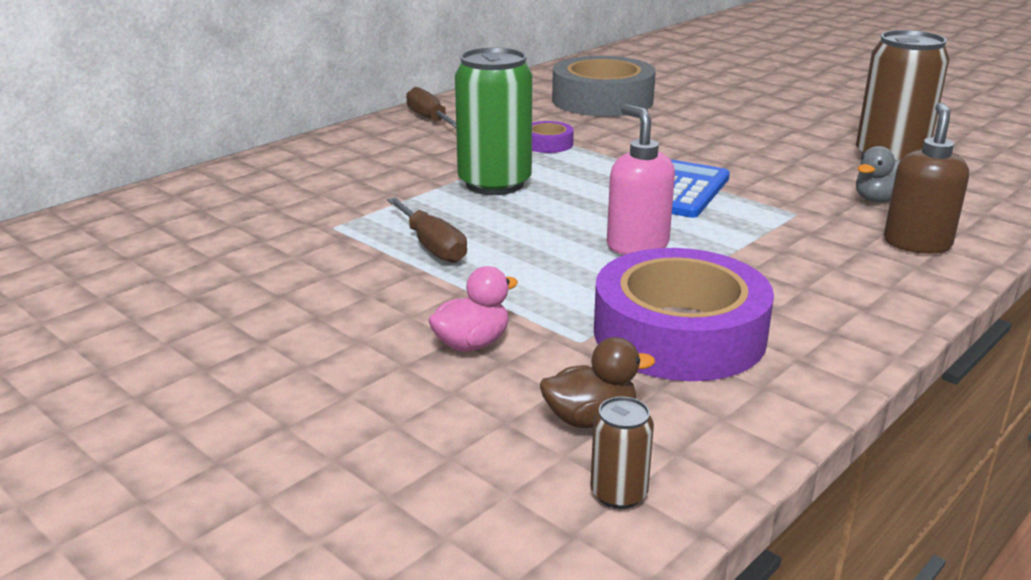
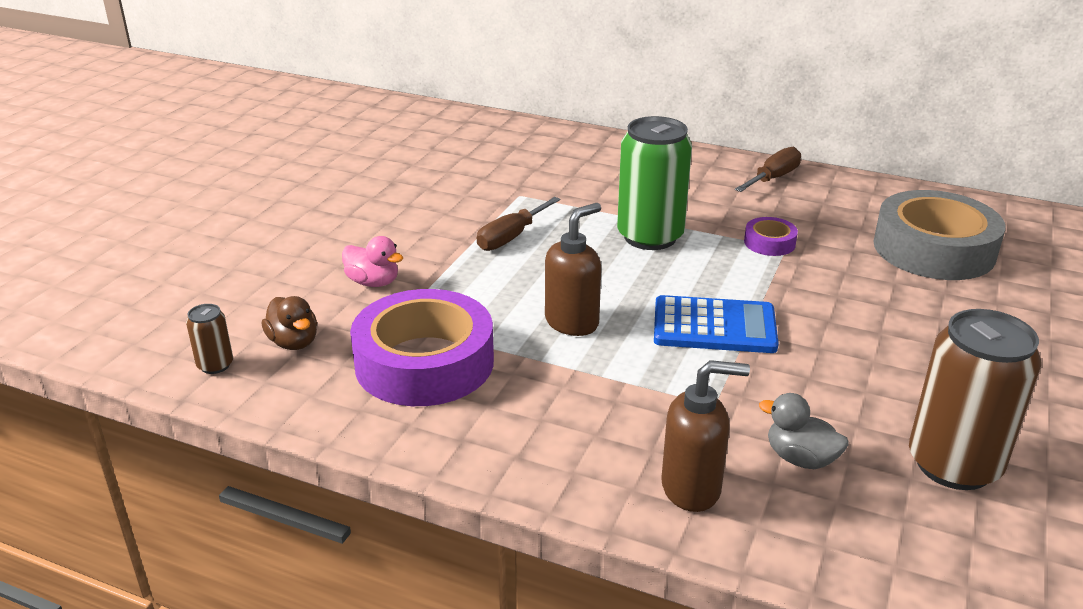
camera: 70 degrees right, 5 degrees up
pink soap dispenser [607,104,675,255] -> brown soap dispenser [545,203,601,336]

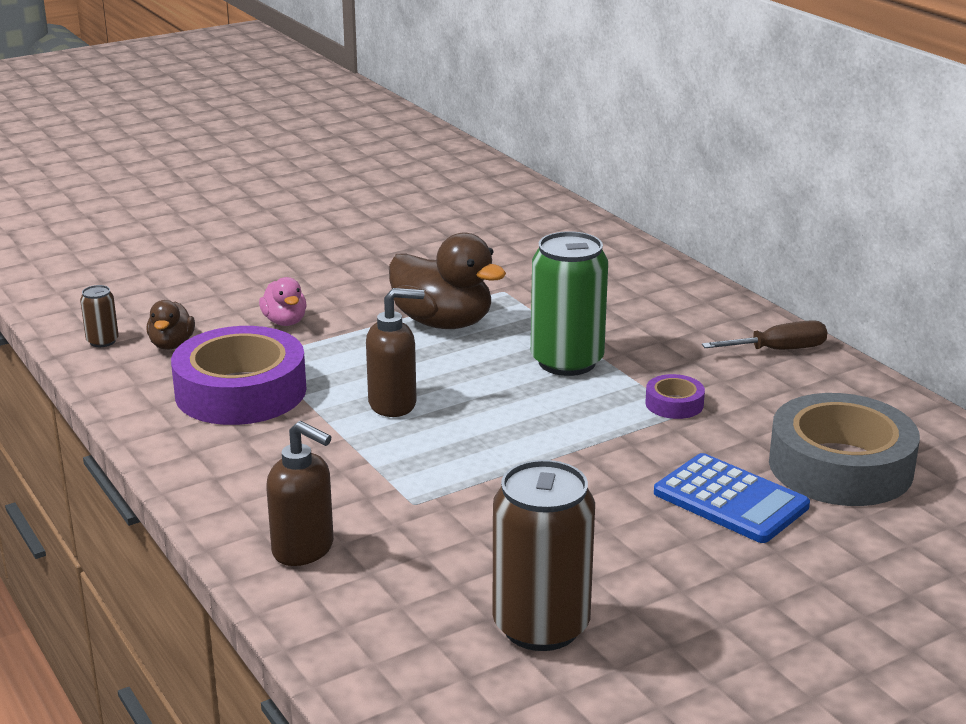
camera: 35 degrees right, 5 degrees down
brown screwdriver [477,197,561,251] -> brown duck [389,233,506,329]
blue calculator [654,295,779,353] -> blue calculator moved to [654,453,810,543]
grey duck [759,393,849,469] -> none

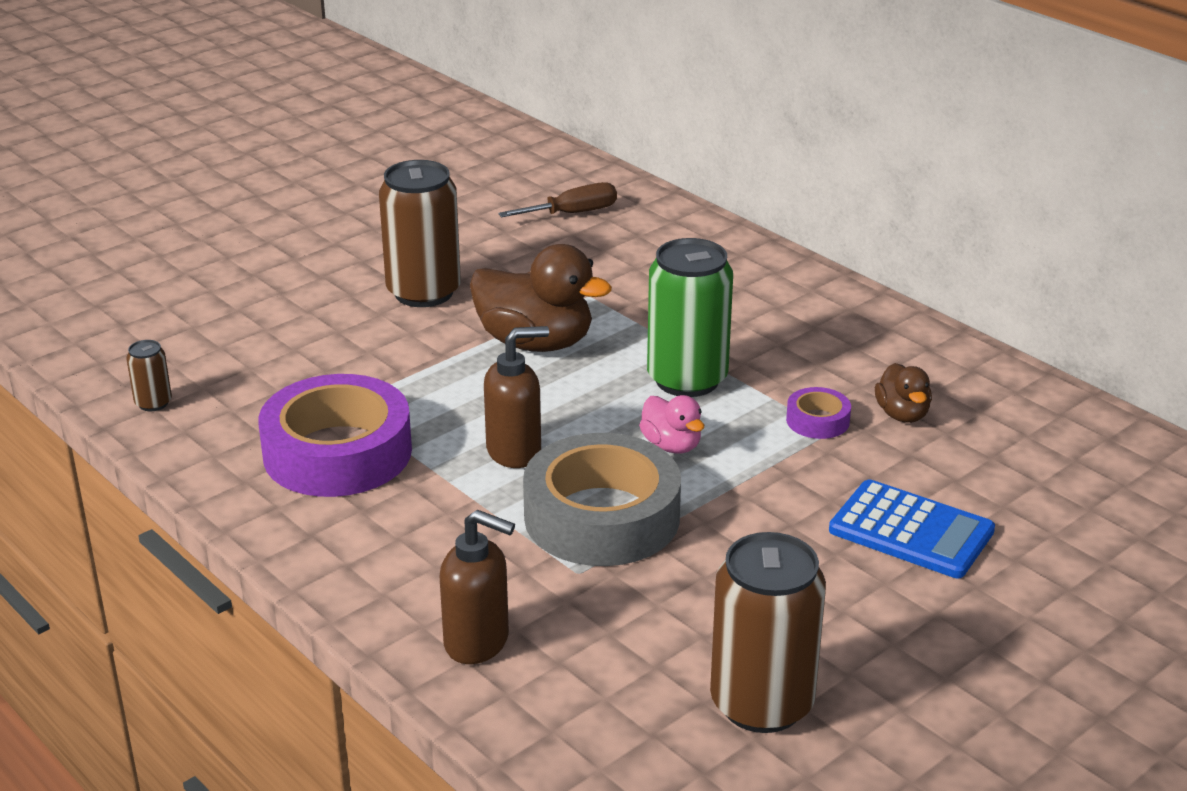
camera: 10 degrees left, 5 degrees up
brown duck [147,300,195,350] -> brown duck moved to [875,363,932,423]
pink duck [259,277,307,326] -> pink duck moved to [639,395,704,453]
brown screwdriver [702,320,827,350] -> brown screwdriver moved to [498,182,617,217]
grey tape [769,393,920,506] -> grey tape moved to [523,433,681,566]
none -> brown can [379,160,461,307]

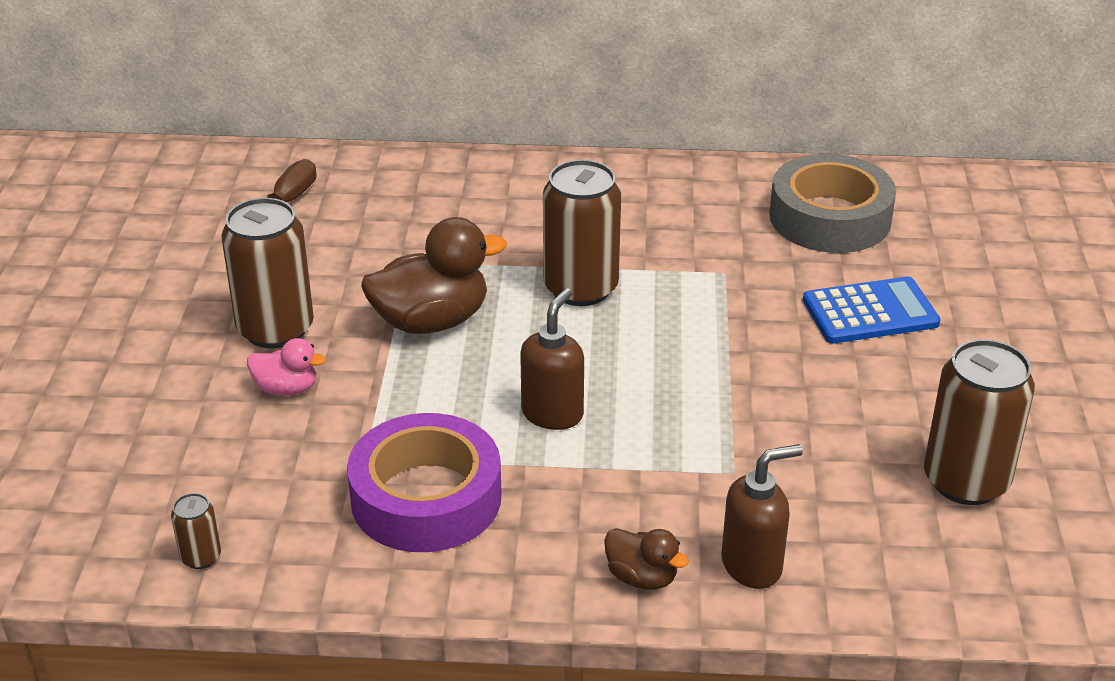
camera: 45 degrees left, 5 degrees up
grey tape [523,433,681,566] -> grey tape moved to [769,154,896,253]
pink duck [639,395,704,453] -> pink duck moved to [247,338,326,396]
green can [647,238,733,397] -> brown can [543,160,621,306]
purple tape [786,387,851,439] -> none
brown duck [875,363,932,423] -> brown duck moved to [604,528,689,590]

